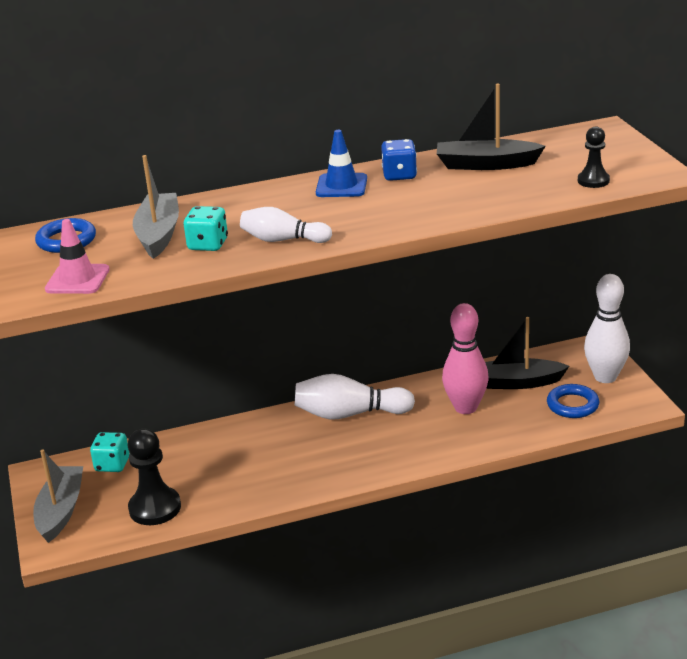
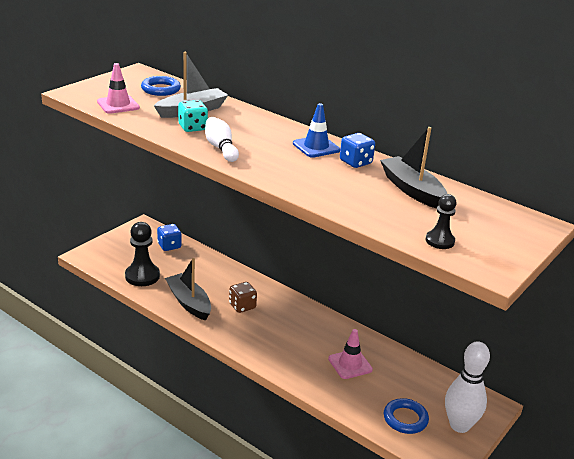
camera: 50 degrees right, 0 degrees up
grey boat [33,450,83,543] -> none
turquoise dice [90,432,129,472] -> blue dice [157,224,182,251]
white bowling pin [295,374,415,420] -> none
pink bowling pin [442,303,489,414] -> pink traffic cone [328,329,373,379]
black boat [485,317,569,389] -> black boat moved to [165,258,211,321]
none -> brown dice [229,282,257,313]

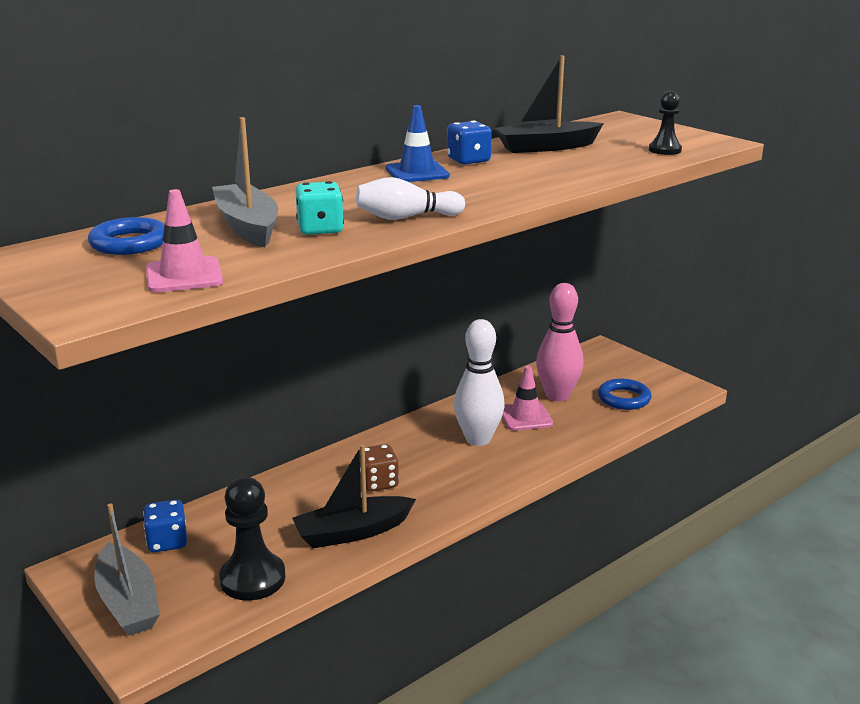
camera: 75 degrees left, 5 degrees down
white bowling pin [445,342,490,433] -> white bowling pin moved to [454,319,505,446]
none -> grey boat [94,504,160,636]
none -> pink bowling pin [536,283,584,401]

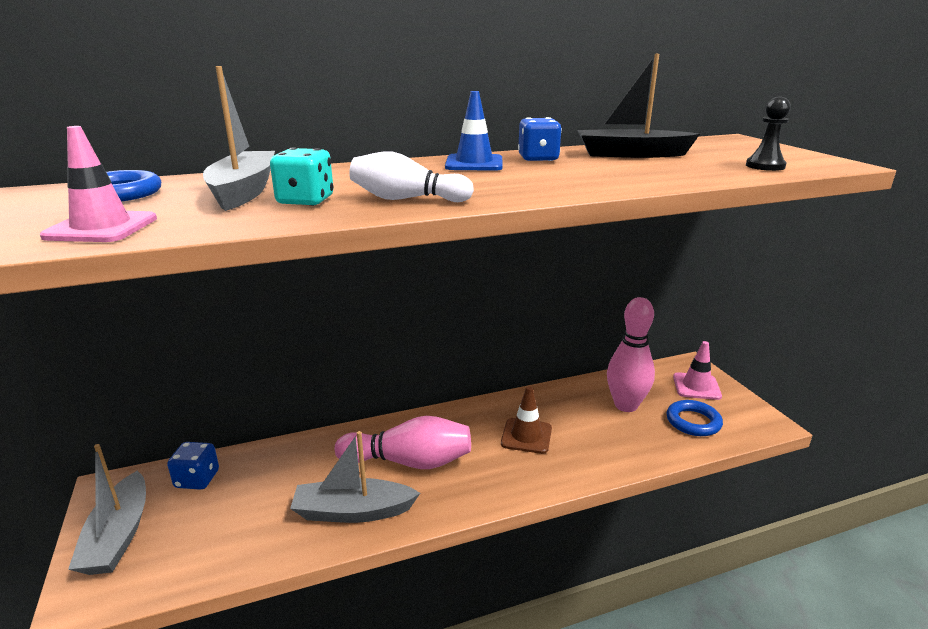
camera: 20 degrees right, 0 degrees up
black pawn [219,477,286,600] -> none
black boat [292,445,416,548] -> grey boat [290,431,420,523]
brown dice [359,444,399,492] -> pink bowling pin [335,416,471,469]
white bowling pin [454,319,505,446] -> brown traffic cone [501,386,552,454]
pink traffic cone [502,366,553,431] -> pink traffic cone moved to [673,341,722,400]

